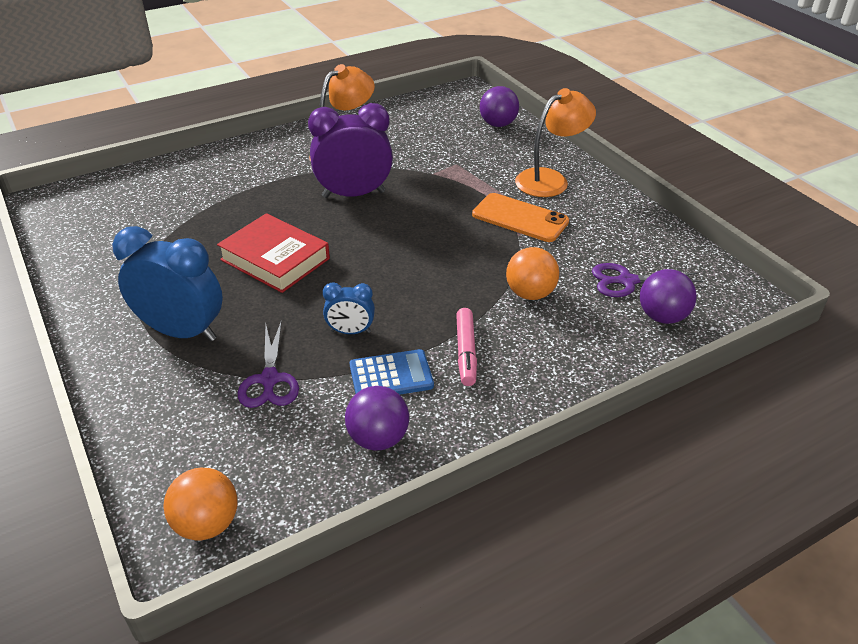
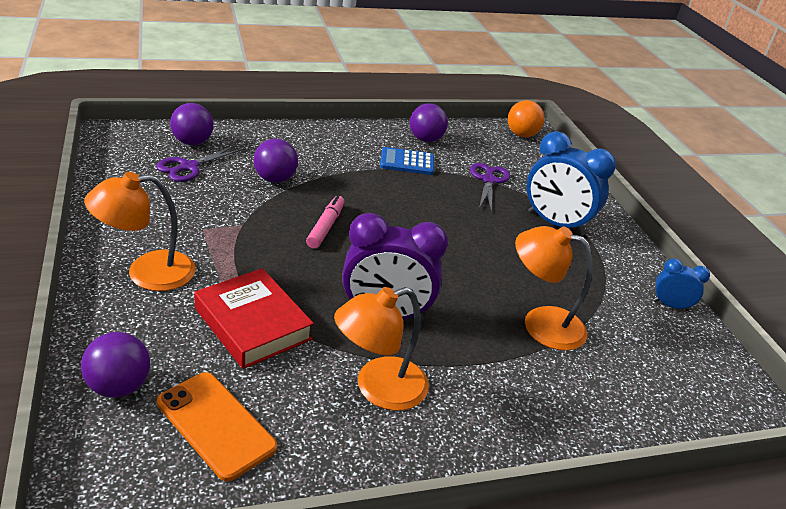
camera: 170 degrees left, 5 degrees down
red book [217,213,330,293] -> red book moved to [194,268,314,369]
blue clock [323,282,375,334] -> blue clock moved to [653,258,710,311]
pink marker [456,308,477,386] -> pink marker moved to [306,195,344,249]
orange phone [472,193,569,242] -> orange phone moved to [157,372,277,481]
orange ball [506,247,559,300] -> purple ball [254,139,298,183]
purple scissors [592,263,703,297] -> purple scissors turned 120 degrees clockwise [156,145,244,182]
none -> orange lamp [515,226,593,351]

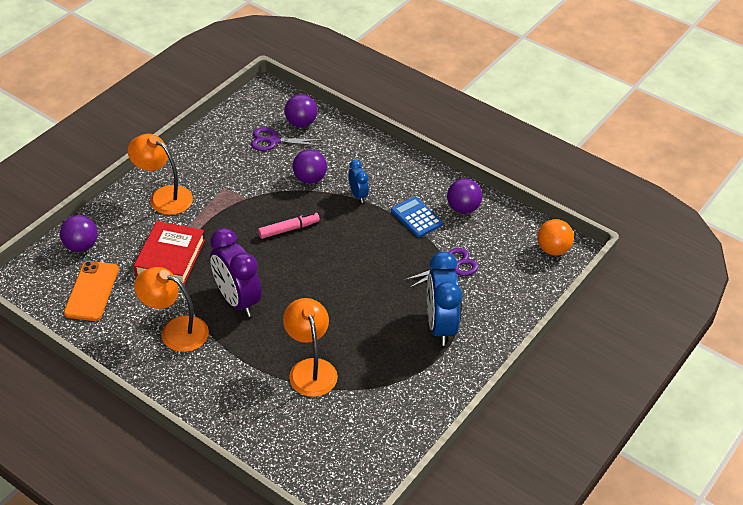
camera: 55 degrees right, 10 degrees up
blue clock [653,258,710,311] -> blue clock moved to [348,160,369,203]

